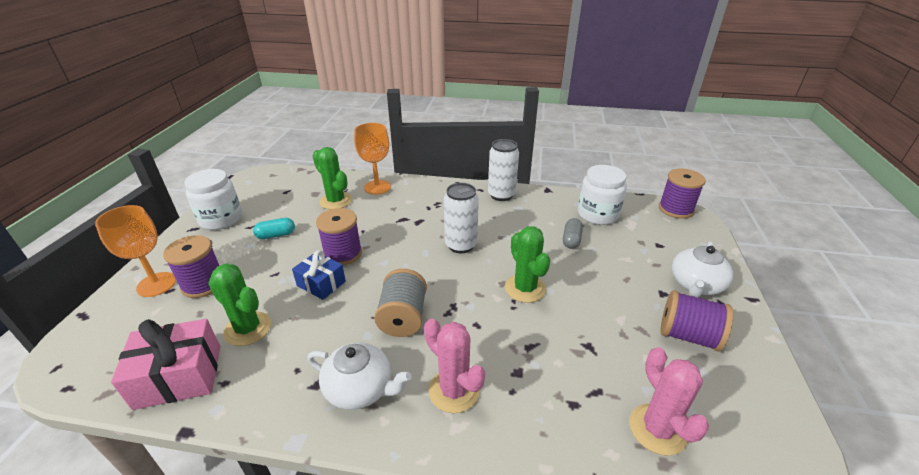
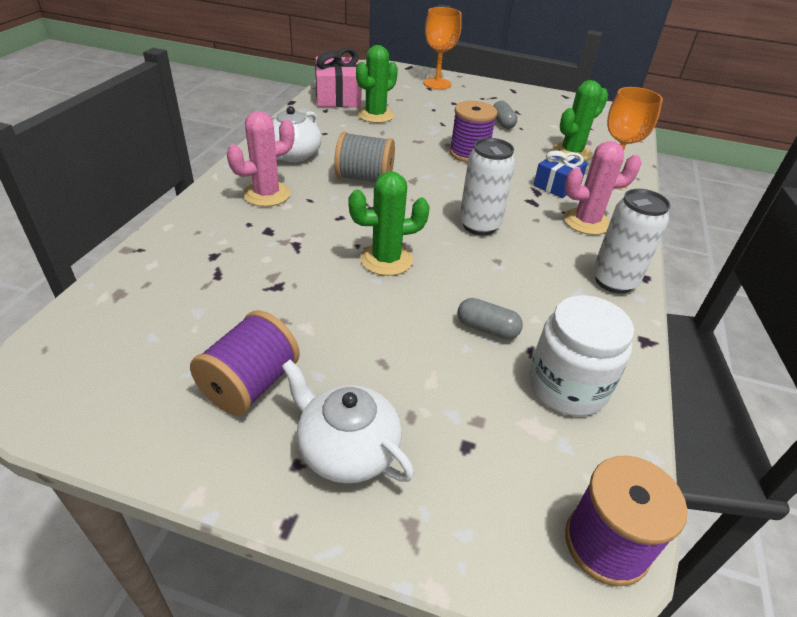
camera: 95 degrees right, 5 degrees up
purple spool [163,235,219,298] -> none
white jar [185,169,242,230] -> none
turquoise capsule [253,218,295,239] -> grey capsule [493,101,518,129]
blue gift [292,250,346,300] -> blue gift moved to [533,150,588,198]
pink cactus [629,347,709,456] -> pink cactus moved to [564,141,642,235]

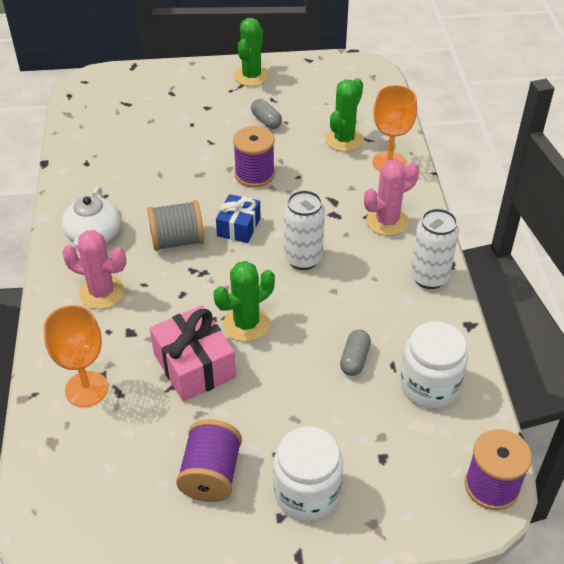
camera: 20 degrees left, 5 degrees up
pink cactus [227,111,294,207] -> pink cactus turned 75 degrees clockwise [62,230,126,309]
white teapot [282,360,414,483] -> white jar [273,426,343,521]
pink gift [315,48,362,107] -> pink gift moved to [150,305,236,402]
green cactus [356,45,398,123] -> green cactus moved to [234,18,269,86]
orange goblet [423,7,462,89] -> orange goblet moved to [44,305,108,407]
grey capsule [457,298,523,340] -> grey capsule turned 75 degrees counterclockwise [340,330,371,376]
blue gift [533,150,588,198] -> blue gift moved to [216,194,261,243]

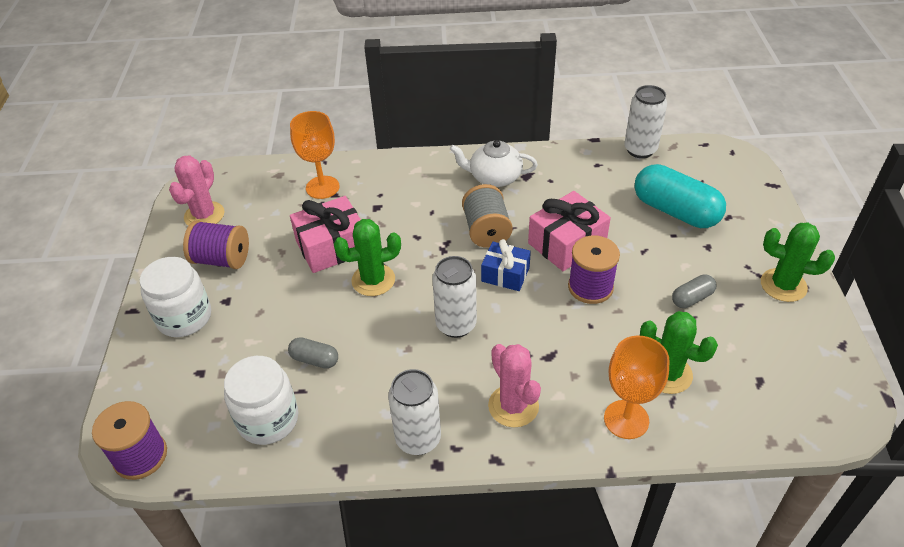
camera: 95 degrees right, 0 degrees up
pink cactus [62,230,126,309] -> pink cactus moved to [169,156,225,226]
green cactus [214,261,275,342] -> green cactus turned 75 degrees counterclockwise [334,219,401,296]
none -> pink gift [528,191,611,271]
none -> white can [624,85,667,158]
none -> turquoise capsule [634,164,726,228]

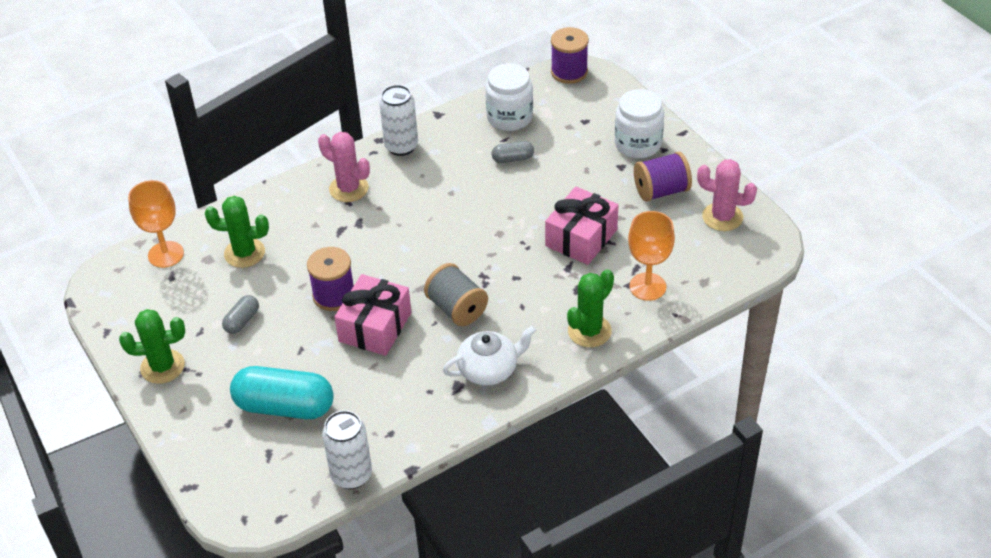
camera: 150 degrees right, 0 degrees up
pink cactus [169,156,225,226] -> pink cactus turned 60 degrees counterclockwise [697,159,757,231]
green cactus [334,219,401,296] -> green cactus moved to [567,269,614,347]
white can [432,256,477,338] -> none
blue gift [481,239,531,291] -> none
orange goblet [604,336,670,439] -> orange goblet moved to [128,180,184,268]

